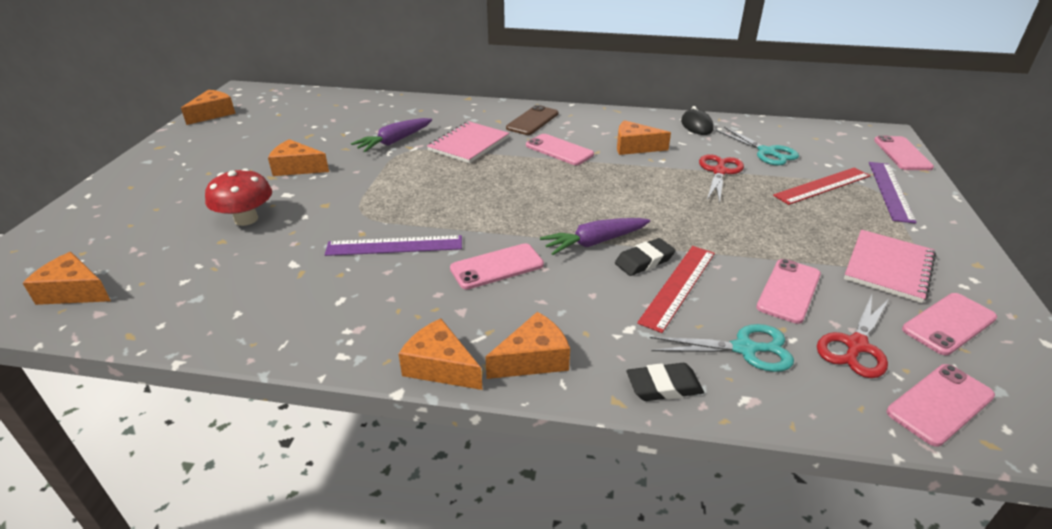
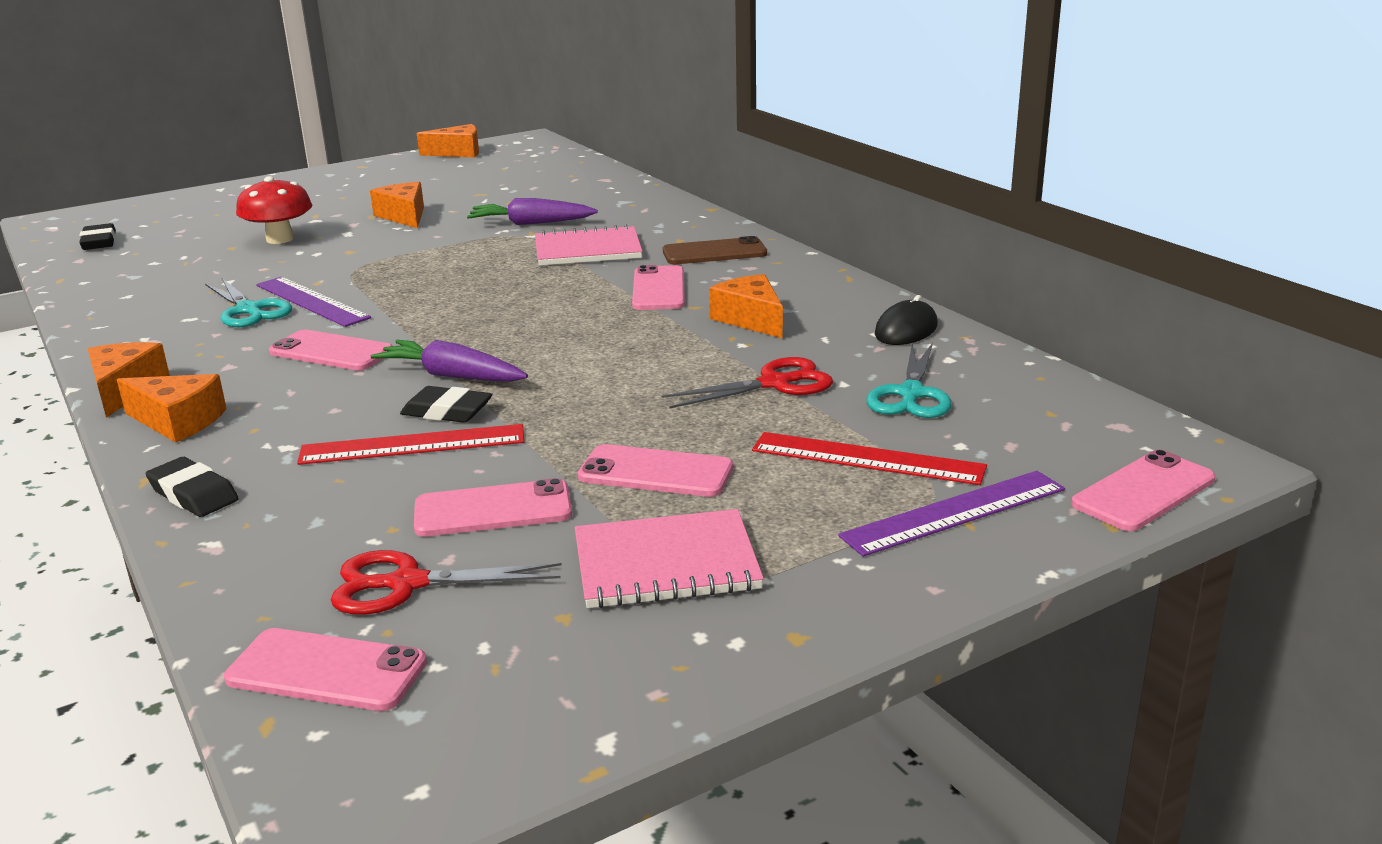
camera: 50 degrees right, 10 degrees down
orange cheese [23,252,111,305] -> black eraser [79,223,116,250]
turquoise scissors [650,324,794,372] -> turquoise scissors moved to [205,278,292,327]
pink phone [902,293,997,355] -> pink phone moved to [578,444,733,497]

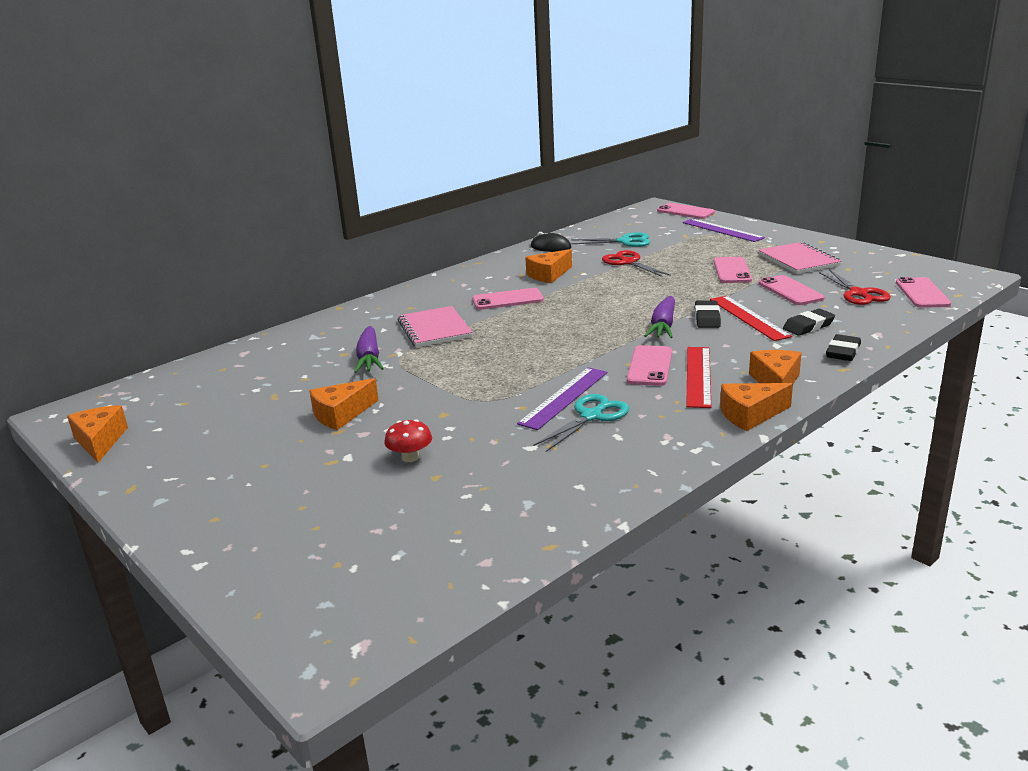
camera: 100 degrees left, 0 degrees up
black eraser [79,223,116,250] -> black eraser moved to [783,309,835,336]
red mushroom [236,176,312,244] -> red mushroom [384,419,432,462], size x0.64
brown phone [663,236,767,264] -> none
red ruler [752,432,987,485] -> red ruler moved to [686,347,711,408]

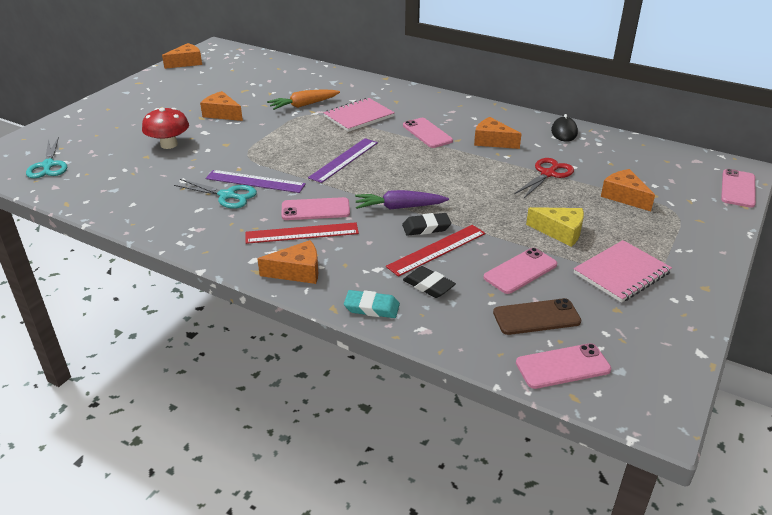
camera: 70 degrees right, 10 degrees up
purple carrot [354,326,384,373] -> orange carrot [267,90,340,110]
red mushroom [384,419,432,462] -> red mushroom [142,108,189,149], size x1.55
turquoise scissors [571,232,650,247] -> turquoise scissors moved to [26,137,67,178]
purple ruler [683,219,765,242] -> purple ruler moved to [308,138,378,183]
pink phone [714,257,752,283] -> yellow cheese [526,207,584,247]
orange cheese [720,383,793,431] -> orange cheese moved to [601,169,655,211]
red scissors [819,270,891,305] -> brown phone [493,298,581,335]
black eraser [826,334,861,361] -> turquoise eraser [344,290,400,318]

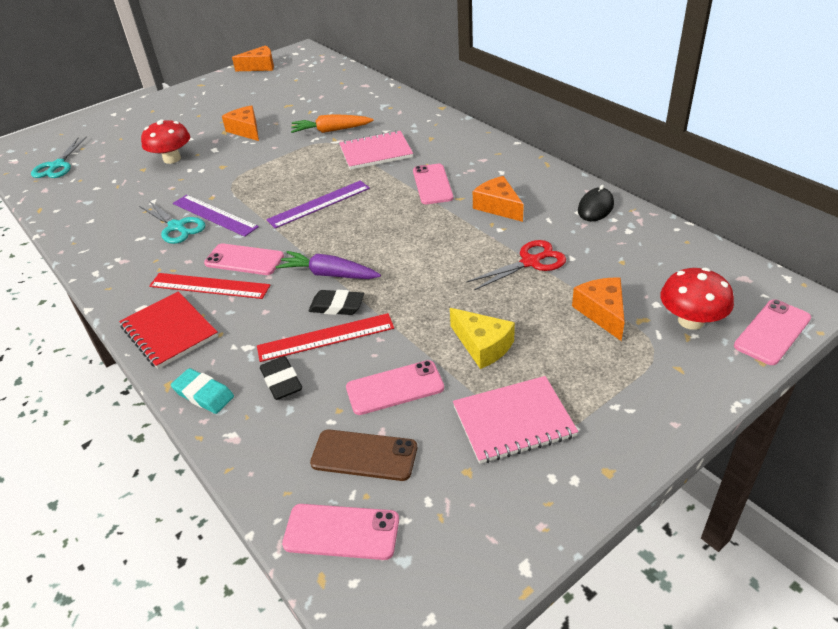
camera: 25 degrees right, 5 degrees up
orange cheese [258,240,318,284] -> red notebook [119,292,218,369]
none -> red mushroom [660,268,734,330]

